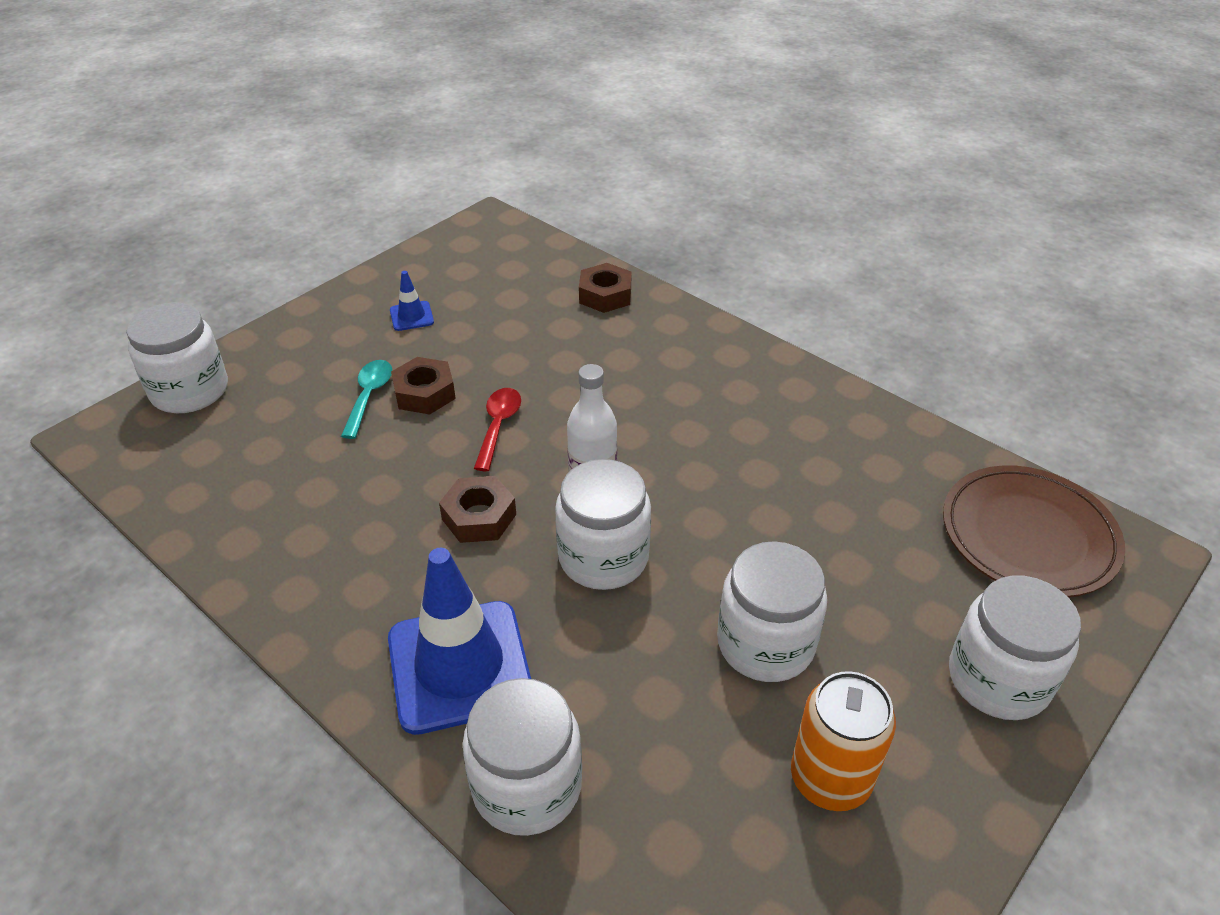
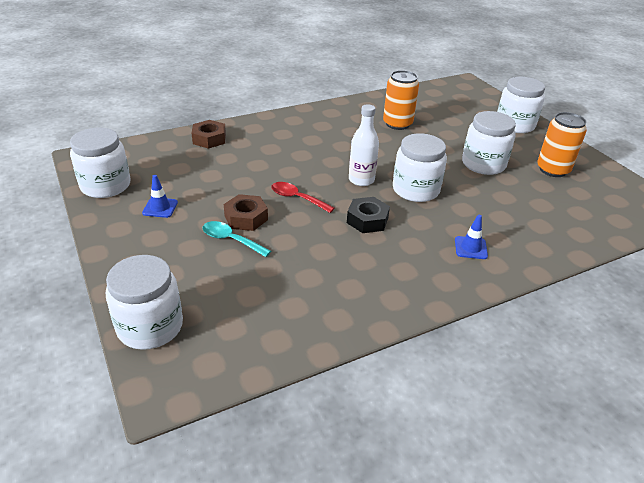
camera: 70 degrees left, 5 degrees down
blue traffic cone [388,548,531,735] -> blue traffic cone [455,215,488,259], size x0.43
brown nut [439,476,516,543] -> black nut [347,197,390,233]
white jar [463,678,582,836] -> white jar moved to [70,128,130,198]
brown plate [943,465,1125,597] -> none
none -> orange can [383,70,419,130]

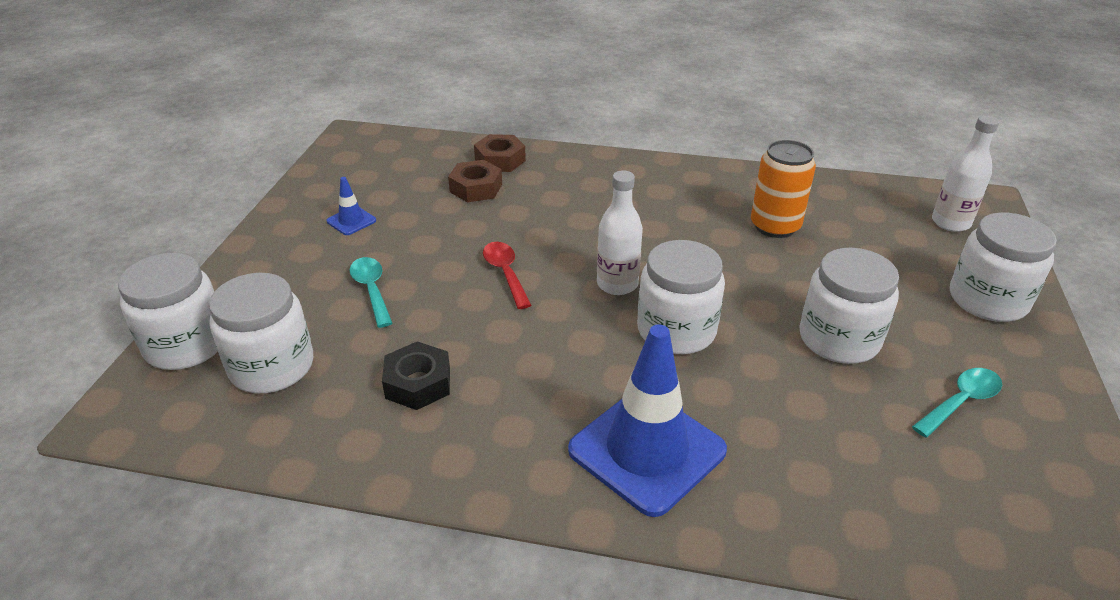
camera: 40 degrees right, 0 degrees up
white jar [70,128,130,198] -> white jar moved to [209,273,313,393]
brown nut [224,194,268,231] -> brown nut moved to [448,160,502,202]
black nut [347,197,390,233] -> black nut moved to [382,341,450,410]
blue traffic cone [455,215,488,259] -> blue traffic cone [568,324,727,517], size x2.31
orange can [537,112,587,177] -> turquoise spoon [912,368,1002,438]
none -> white bottle [932,115,999,232]

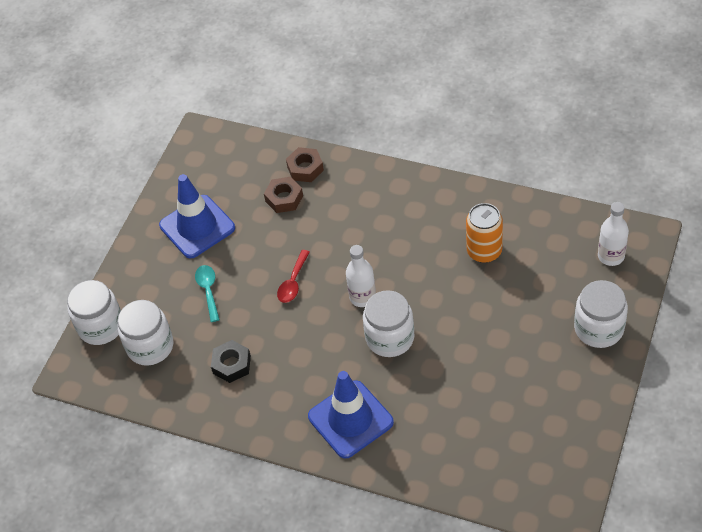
camera: 15 degrees right, 15 degrees up
blue traffic cone [327,177,376,235] -> blue traffic cone [159,174,235,258], size x2.31
red spoon [483,242,532,309] -> red spoon turned 150 degrees counterclockwise [277,250,310,303]
white jar [799,248,899,364] -> none
turquoise spoon [912,368,1002,438] -> none

